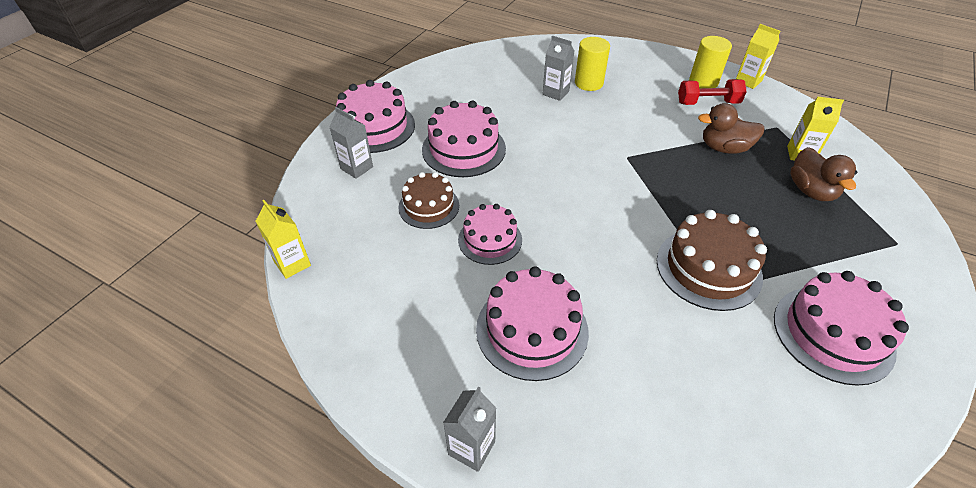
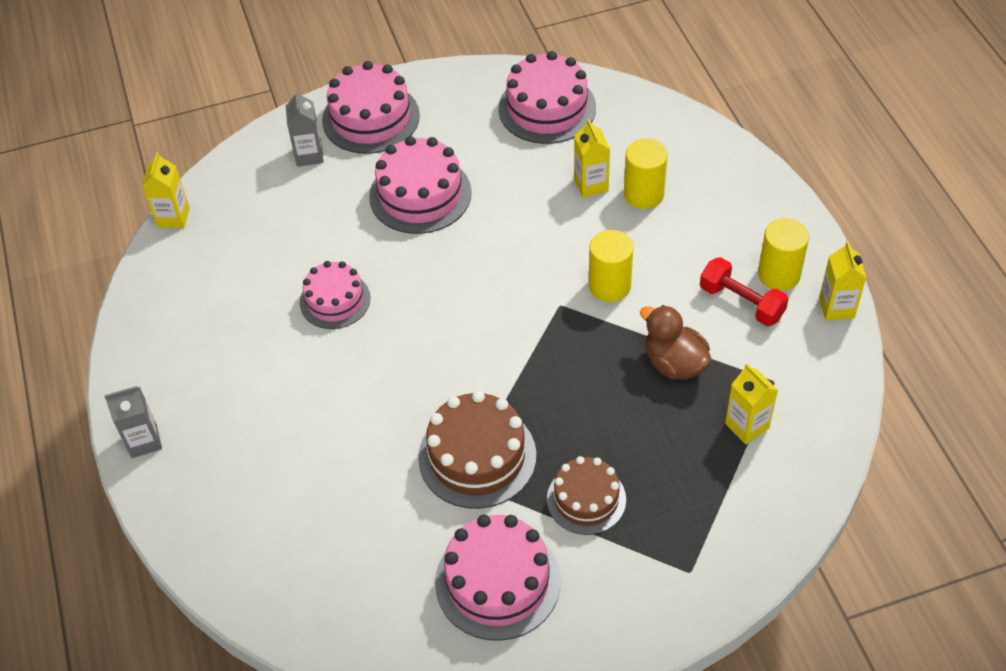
camera: 45 degrees right, 5 degrees up
brown cake [398,172,459,229] -> brown cake moved to [547,456,626,535]
pink cake [476,266,589,381] -> pink cake moved to [498,51,596,144]
grey carton [543,36,575,101] -> yellow carton [574,119,610,197]
brown duck [790,147,857,201] -> none
none -> yellow cylinder [589,230,634,302]

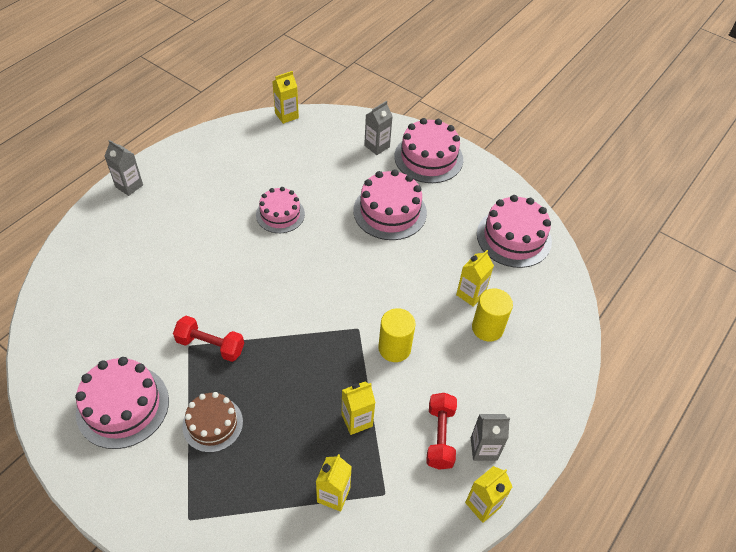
camera: 50 degrees right, 0 degrees up
brown cake [418,391,536,509] -> red dumbbell [173,316,244,362]
brown duck [640,305,711,379] -> yellow carton [341,381,376,435]
yellow cylinder [758,218,809,291] -> grey carton [471,414,510,461]

